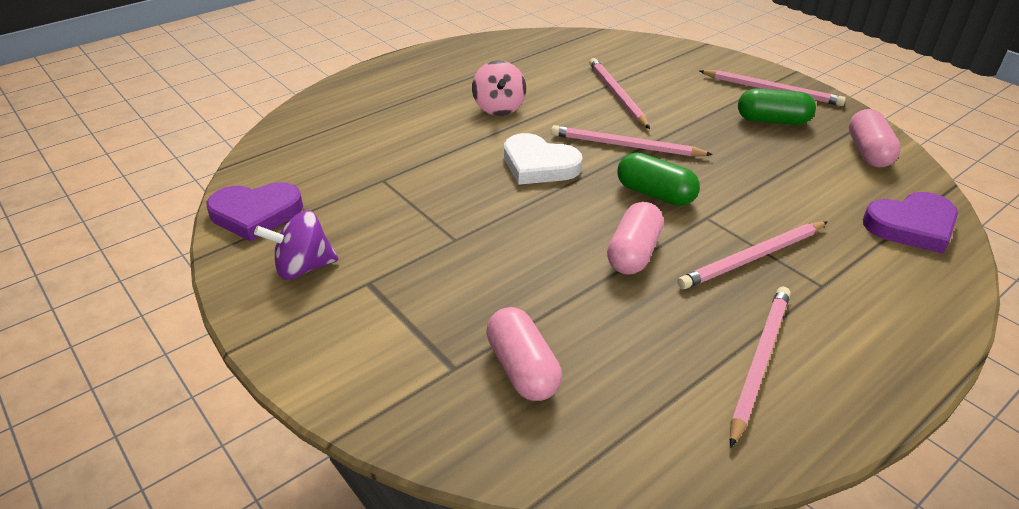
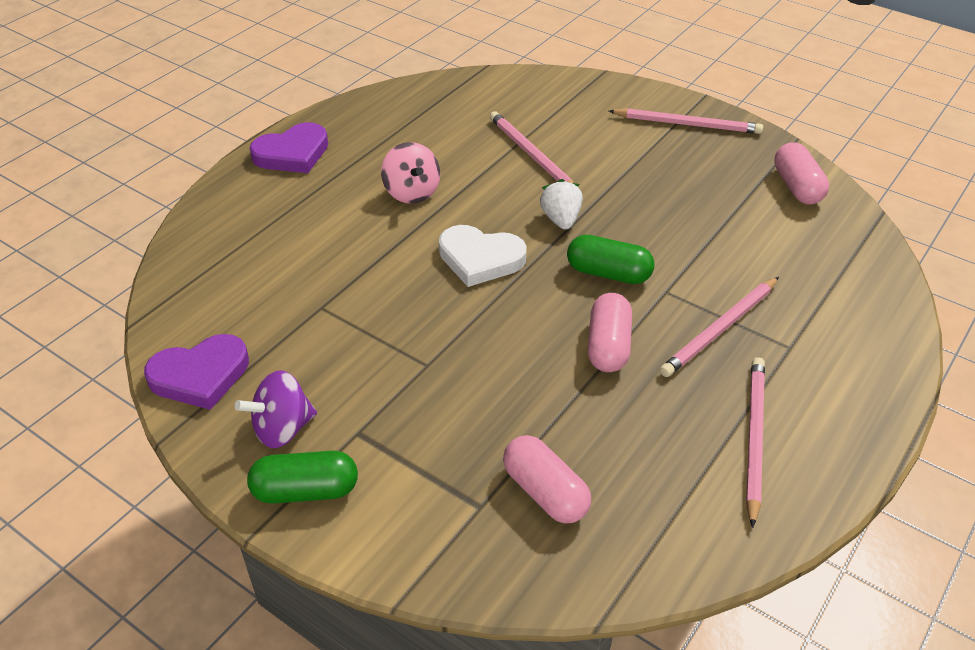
camera: 15 degrees left, 5 degrees up
pink pencil [551,125,713,157] -> white strawberry [540,179,583,230]
green capsule [738,88,816,125] -> green capsule moved to [247,451,358,504]
purple heart [863,192,958,254] -> purple heart moved to [250,122,328,173]

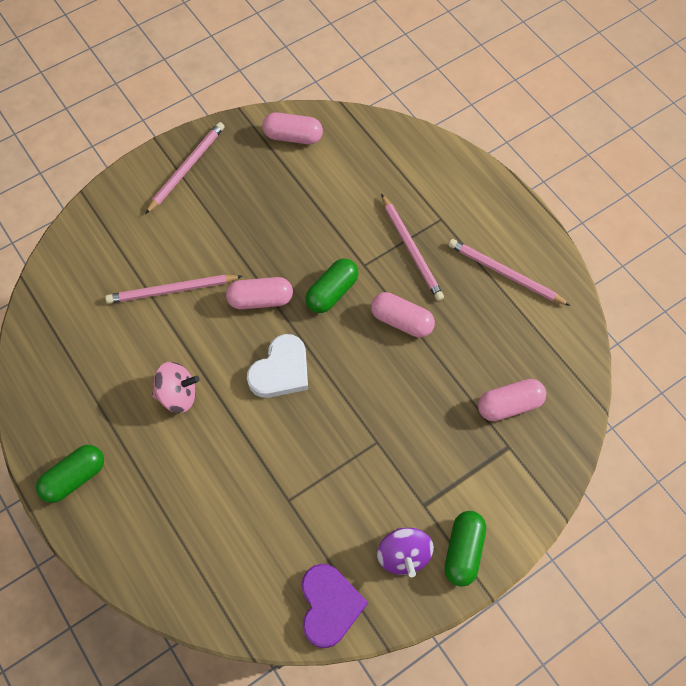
camera: 70 degrees left, 20 degrees up
purple heart [250,122,328,173] -> green capsule [36,445,104,503]
white strawberry [540,179,583,230] -> pink capsule [226,277,293,309]

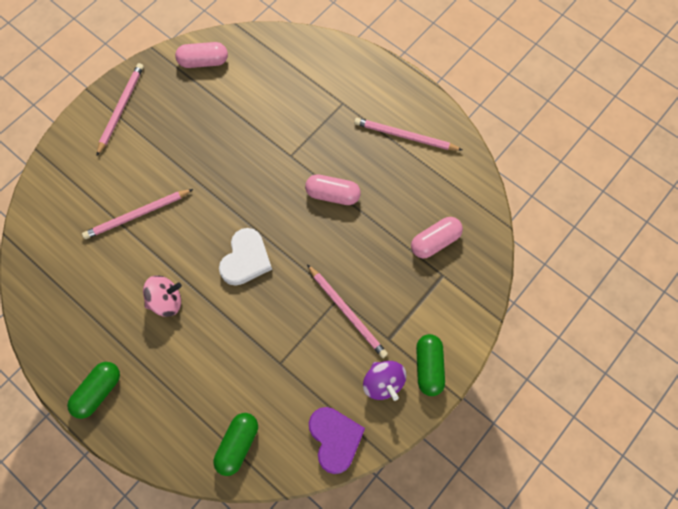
camera: 15 degrees left, 5 degrees up
pink capsule [226,277,293,309] -> none
green capsule [305,259,359,313] -> green capsule moved to [213,413,258,476]
pink pencil [381,194,444,301] -> pink pencil moved to [307,264,388,358]

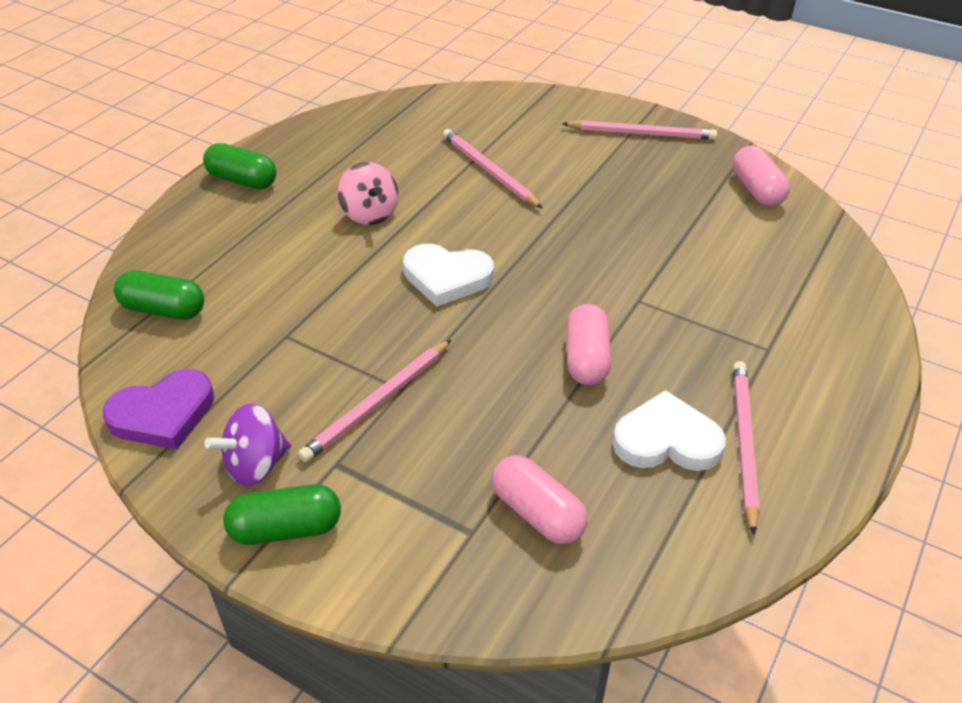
camera: 80 degrees right, 25 degrees down
none -> white heart [612,390,726,471]

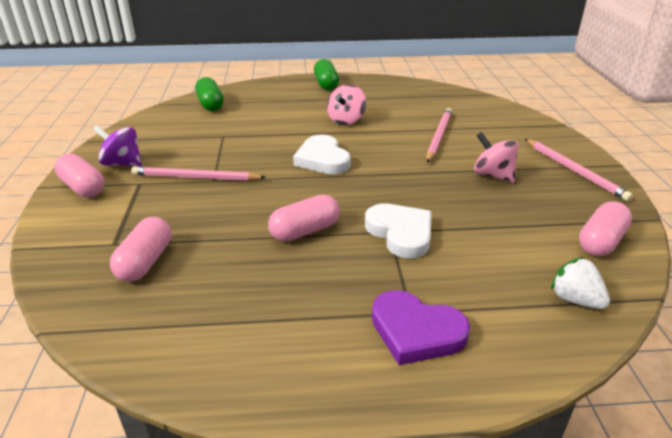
camera: 55 degrees right, 10 degrees down
purple heart [103,369,214,450] -> purple heart moved to [372,290,470,365]
green capsule [223,484,341,545] -> pink capsule [54,153,104,197]
white heart [612,390,726,471] -> white heart moved to [365,203,432,258]
pink pencil [733,361,760,535] -> none
none -> pink spinning top [474,132,518,183]
none -> white strawberry [551,257,610,309]

